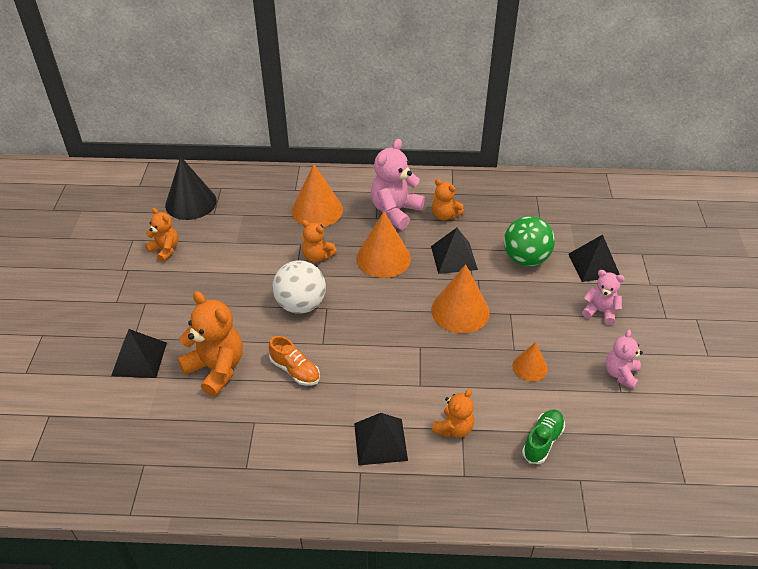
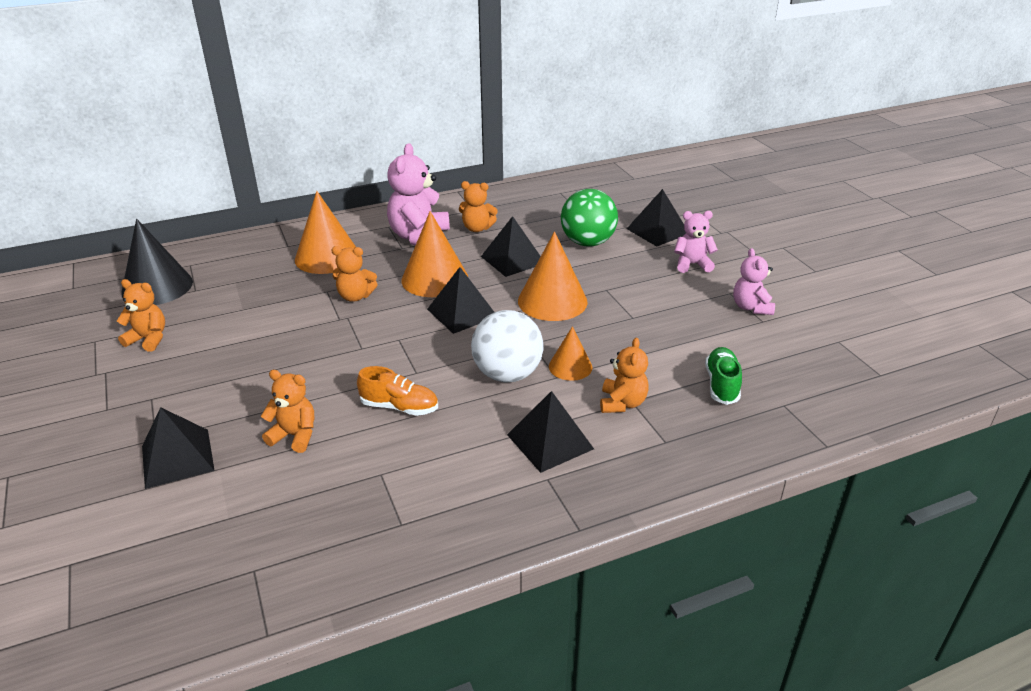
camera: 25 degrees left, 10 degrees down
orange teddy bear [177,291,243,397] -> orange teddy bear [261,370,314,453], size x0.59
white ball [272,260,326,314] -> white ball moved to [471,310,544,382]
orange cone [512,342,548,381] -> orange cone moved to [549,326,592,381]
none -> black pyramid [427,267,494,334]

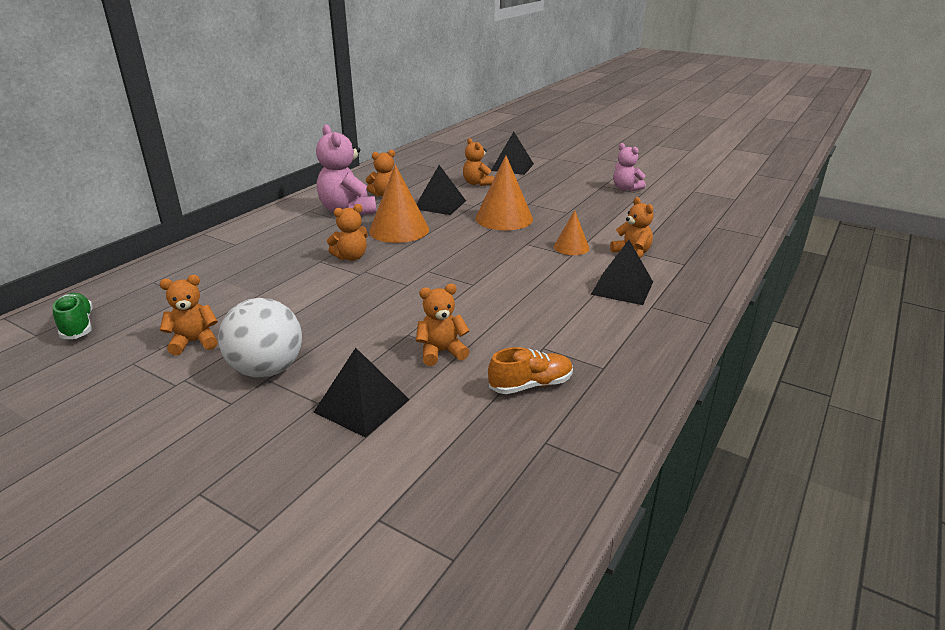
camera: 35 degrees left, 5 degrees down
black cone [121,219,193,305] -> none
orange cone [295,191,356,274] -> none
orange shoe [357,366,438,416] -> orange shoe moved to [488,347,573,394]
black pyramid [427,267,494,334] -> none
white ball [471,310,544,382] -> white ball moved to [218,298,302,378]
green ball [561,189,618,247] -> orange teddy bear [463,138,494,186]
pink teddy bear [674,211,718,273] -> none
green shoe [705,347,742,405] -> green shoe moved to [52,293,93,339]

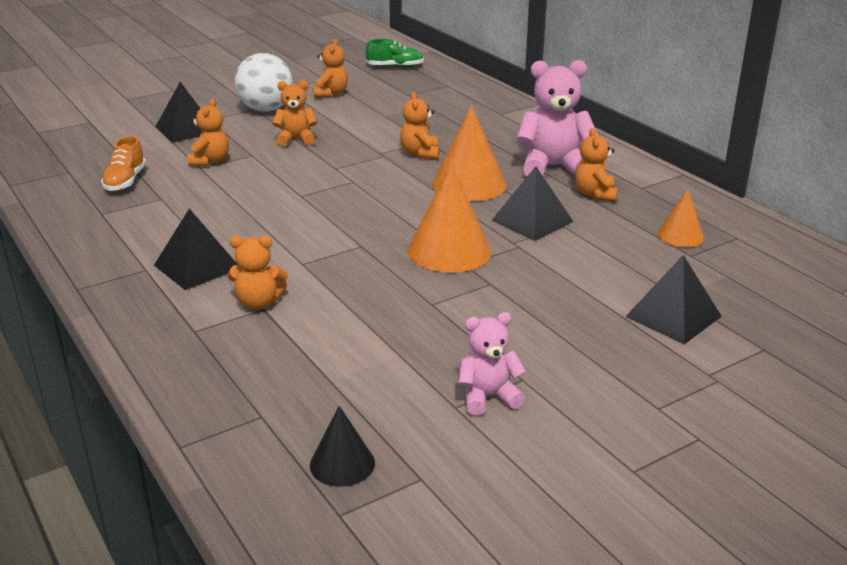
camera: 115 degrees right, 0 degrees up
orange teddy bear [463,138,494,186] -> orange teddy bear moved to [272,81,317,146]
orange cone [554,210,589,255] -> orange cone moved to [657,189,704,247]
none -> black cone [310,406,375,487]

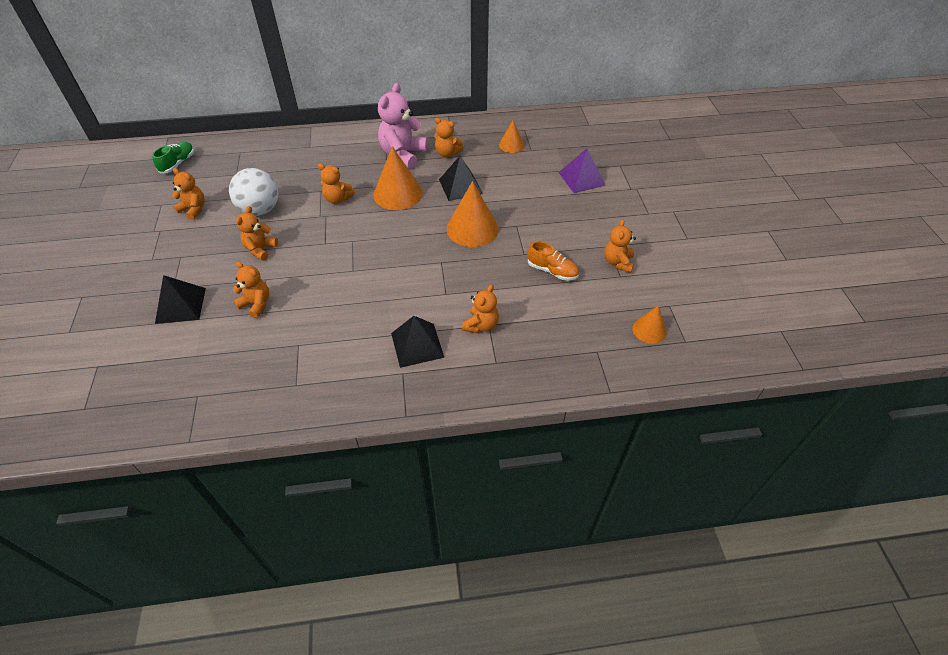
camera: 65 degrees left, 20 degrees up
orange shoe [101,136,146,191] -> orange shoe moved to [527,241,579,281]
white ball [235,53,293,112] -> white ball moved to [229,168,278,216]
black cone [310,406,375,487] -> orange cone [632,305,667,344]
pink teddy bear [458,312,526,416] -> orange teddy bear [604,219,636,273]
black pyramid [625,255,722,344] -> purple pyramid [559,148,606,193]

